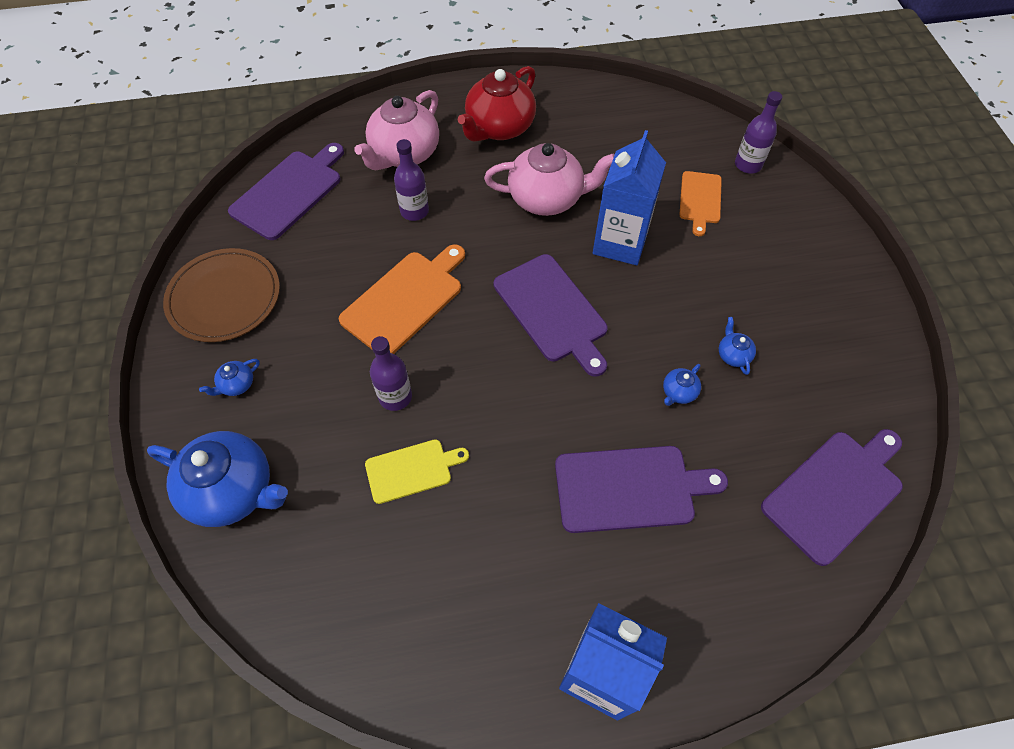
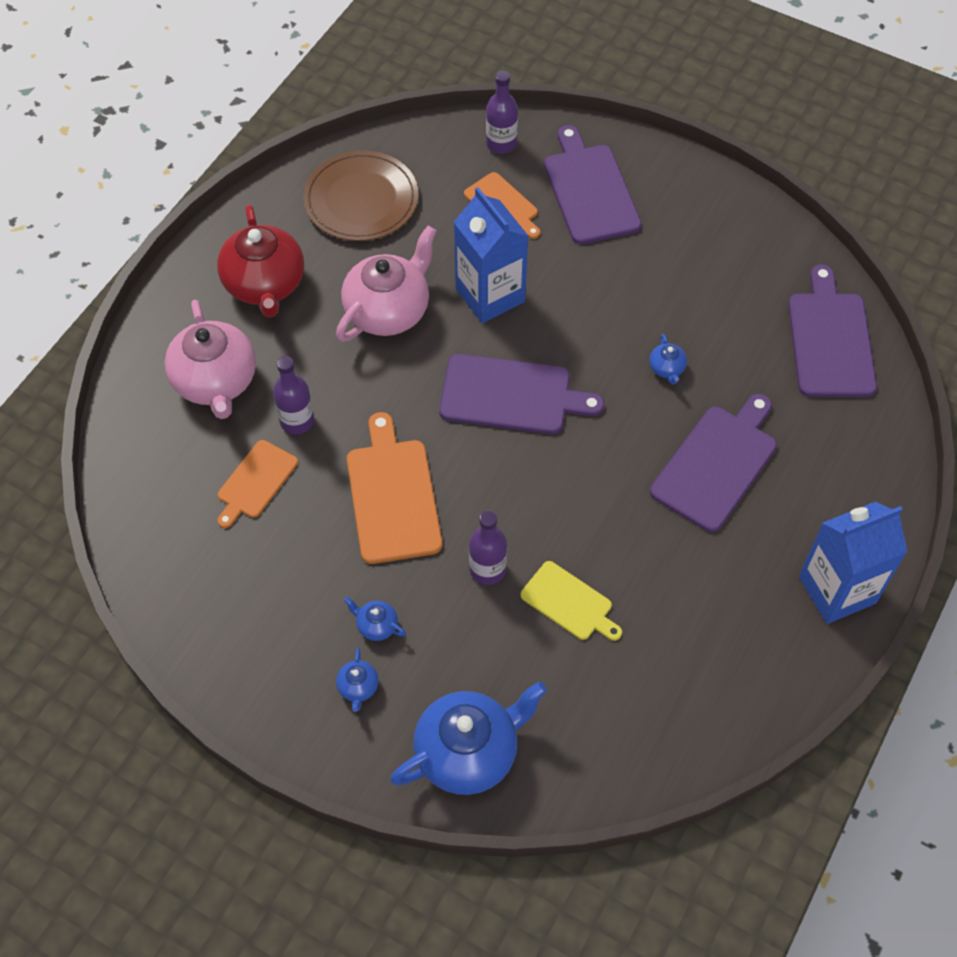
camera: 50 degrees left, 0 degrees up
brown plate [163,248,280,342] -> brown plate moved to [303,151,418,241]
purple cutting board [228,143,344,240] -> purple cutting board moved to [544,125,641,244]
yellow cutting board [365,439,469,504] -> yellow cutting board turned 105 degrees clockwise [521,561,622,641]
blue teapot [719,317,756,375] -> blue teapot moved to [344,597,406,641]
none -> orange cutting board [217,440,298,528]

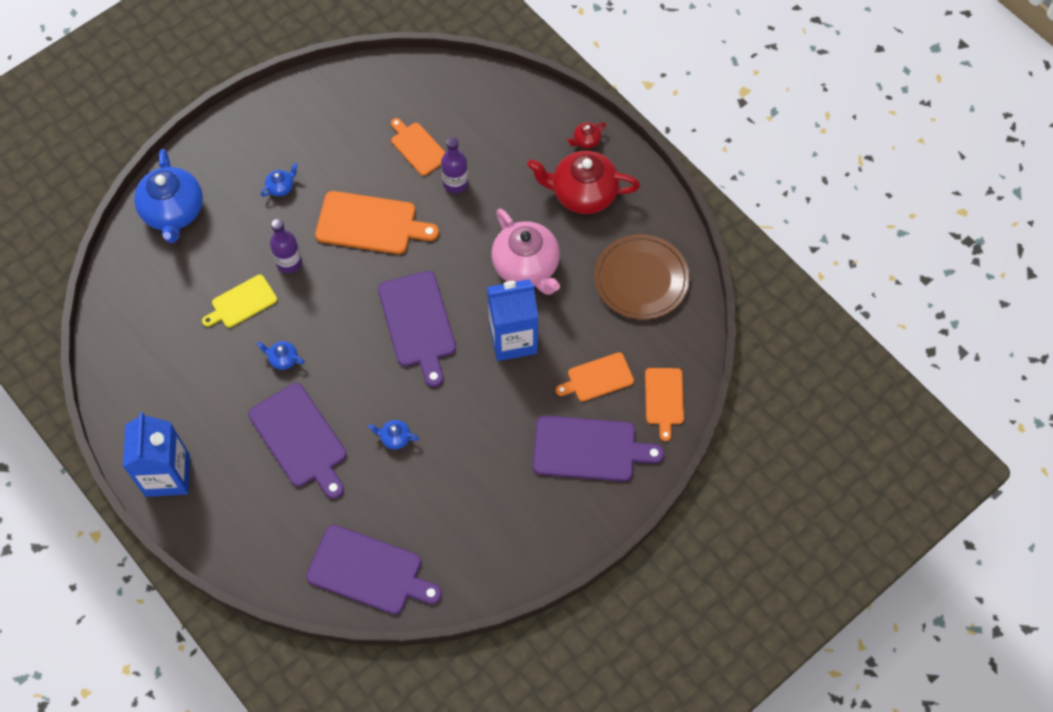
camera: 110 degrees right, 5 degrees up
pink teapot [165,300,256,419] -> none
blue teapot [336,648,379,712] -> blue teapot moved to [257,341,305,370]
purple cutting board [439,354,604,434] -> purple cutting board turned 45 degrees counterclockwise [378,271,456,387]
purple bottle [486,70,518,154] -> orange cutting board [645,368,684,441]
none -> red teapot [567,122,606,148]

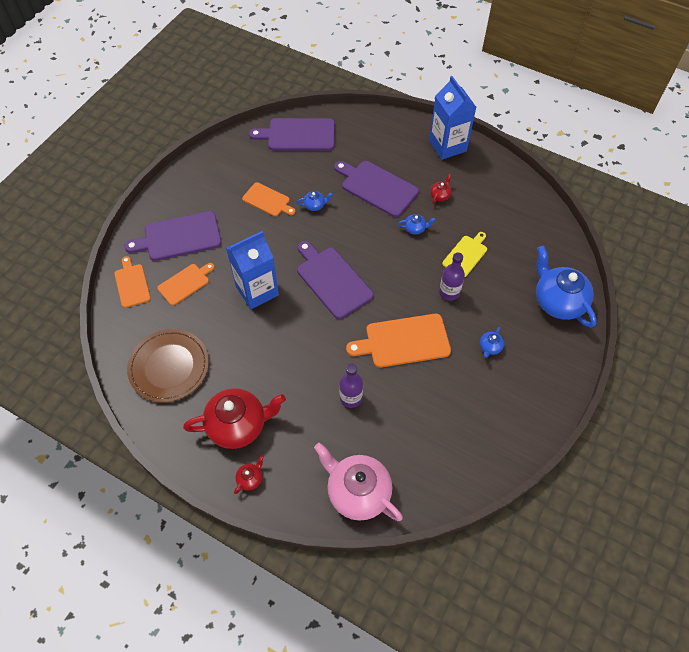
camera: 160 degrees right, 5 degrees down
orange cutting board [391,118,446,176] -> orange cutting board moved to [242,182,295,216]
pink teapot [491,208,560,295] -> pink teapot moved to [314,443,403,521]
none -> red teapot [430,174,452,203]

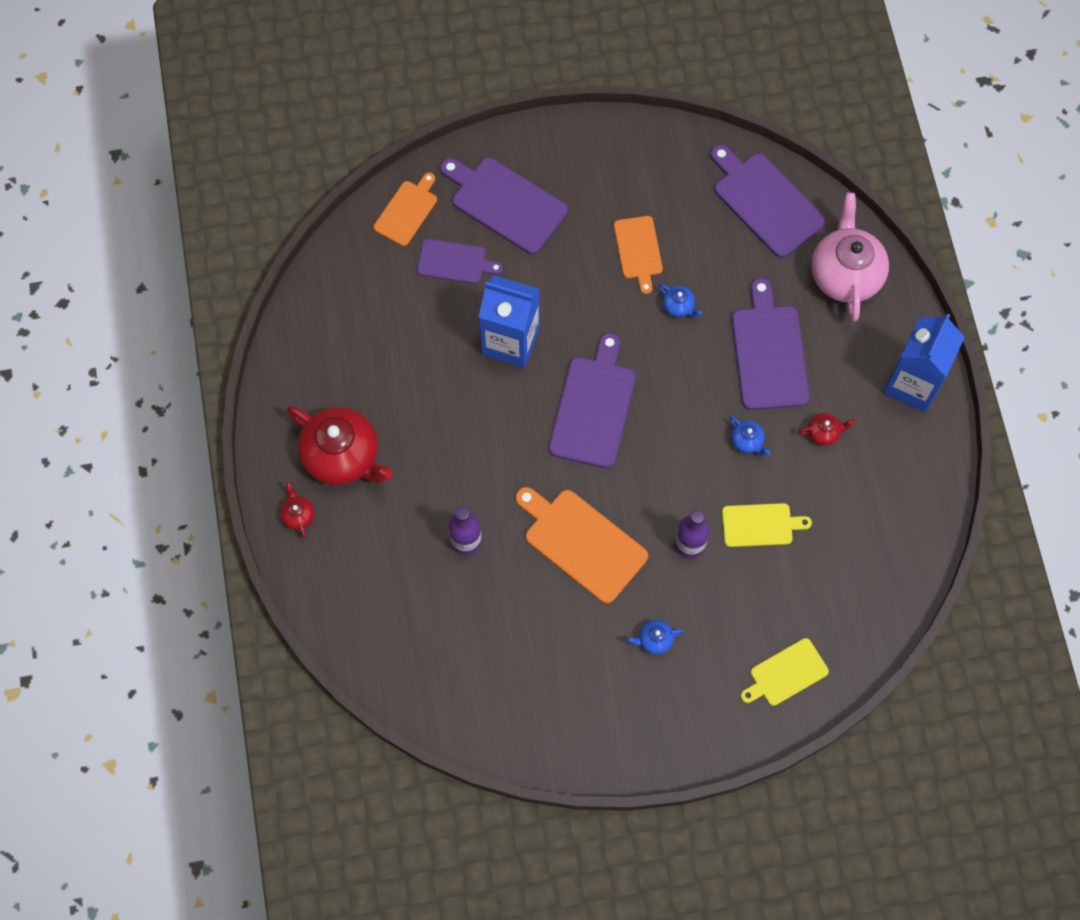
camera: 50 degrees right, 10 degrees up
brown plate [127,329,209,402] -> none
orange cutting board [157,263,215,306] -> purple cutting board [417,239,503,284]
red teapot [234,455,264,494] -> red teapot turned 105 degrees counterclockwise [280,482,314,537]
pink teapot [314,443,403,521] -> pink teapot moved to [811,192,889,322]
blue teapot [536,246,596,328] -> yellow cutting board [741,638,829,706]

